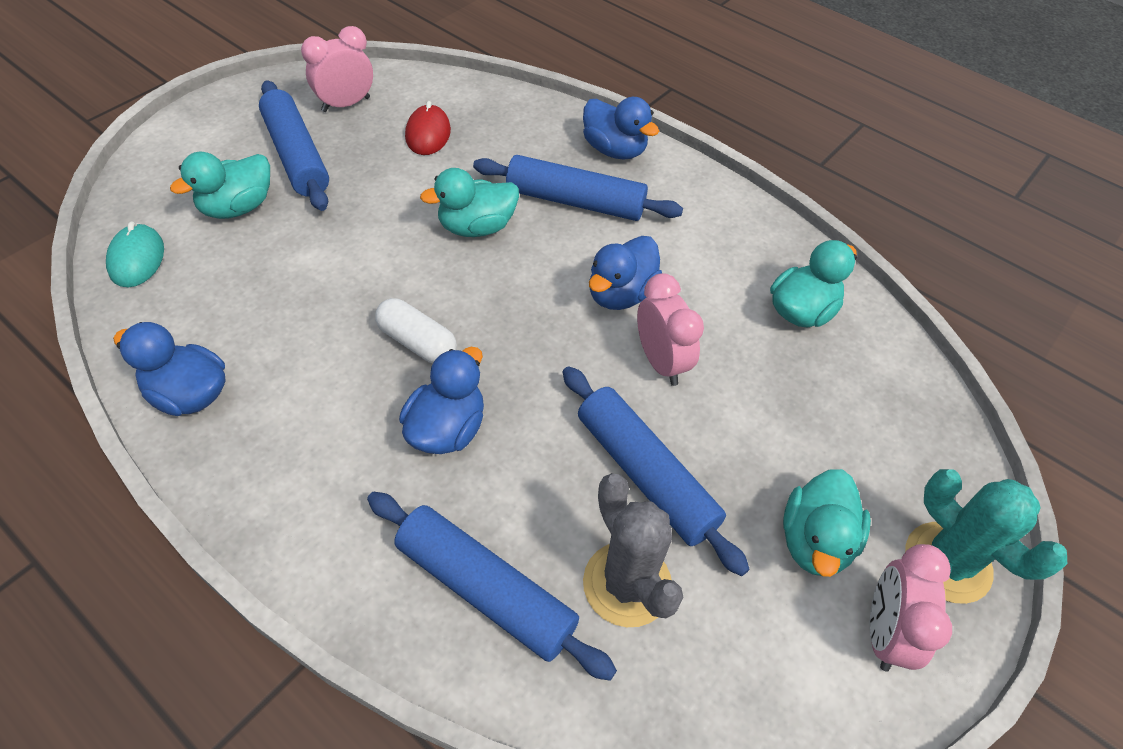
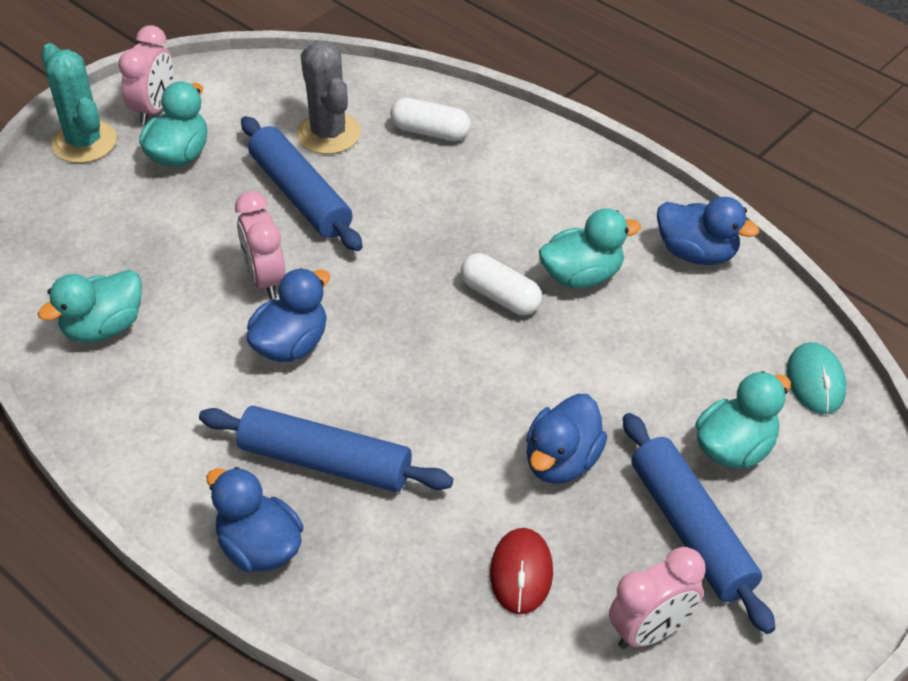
camera: 175 degrees left, 5 degrees down
blue rolling pin [367,492,617,681] -> white capsule [390,98,471,141]
blue duck [399,347,484,454] -> blue duck moved to [526,394,607,484]
turquoise duck [420,168,519,237] -> turquoise duck moved to [539,208,641,288]

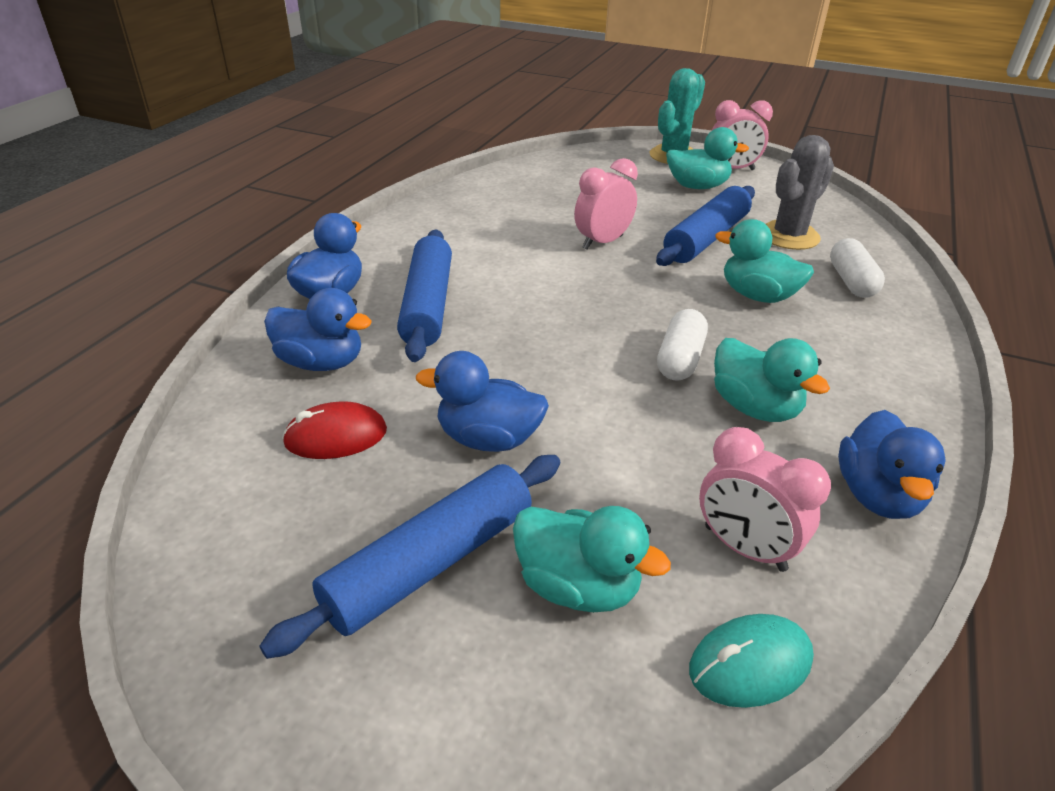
camera: 70 degrees right, 10 degrees down
turquoise duck [38,270,142,343] -> turquoise duck moved to [715,219,814,303]
blue duck [247,268,330,362] -> blue duck moved to [264,288,372,371]
pink clock [609,547,706,649] -> pink clock moved to [699,427,831,572]

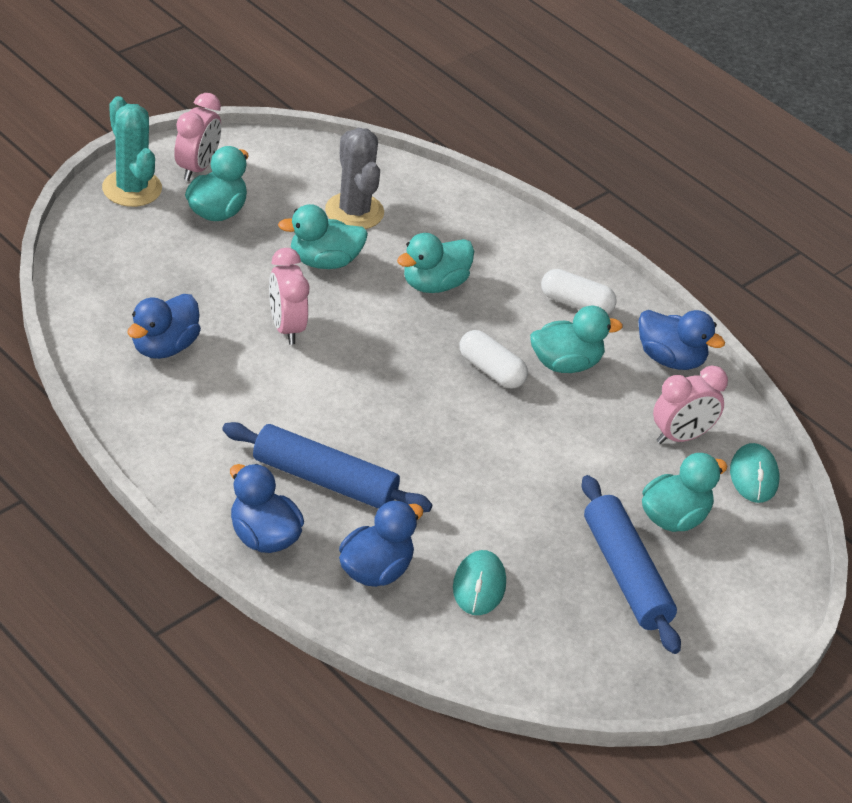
camera: 70 degrees left, 5 degrees up
red mouse [282,401,387,459] -> turquoise mouse [453,550,506,615]
blue duck [416,351,549,452] -> blue duck moved to [127,294,201,359]
blue rolling pin [656,186,755,266] -> turquoise duck [278,204,368,269]
white capsule [830,238,885,298] -> white capsule moved to [541,269,617,314]

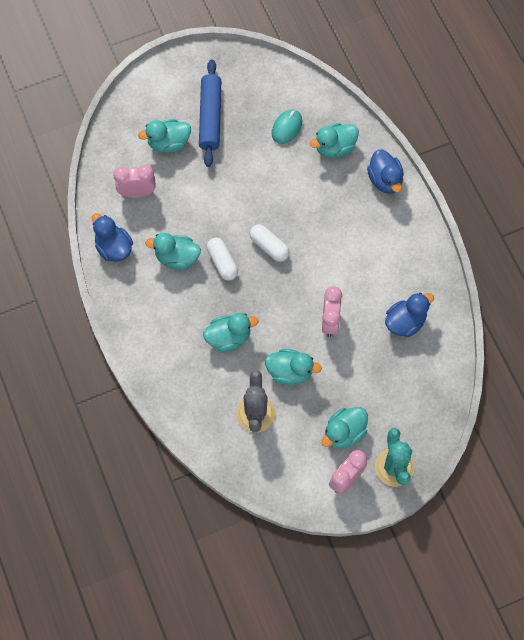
camera: 155 degrees left, 25 degrees up
blue rolling pin [222,422,432,512] -> none
blue duck [339,500,423,587] -> turquoise duck [310,123,359,158]
white capsule [541,269,617,314] -> white capsule moved to [250,224,290,262]
turquoise mouse [730,443,779,503] -> none

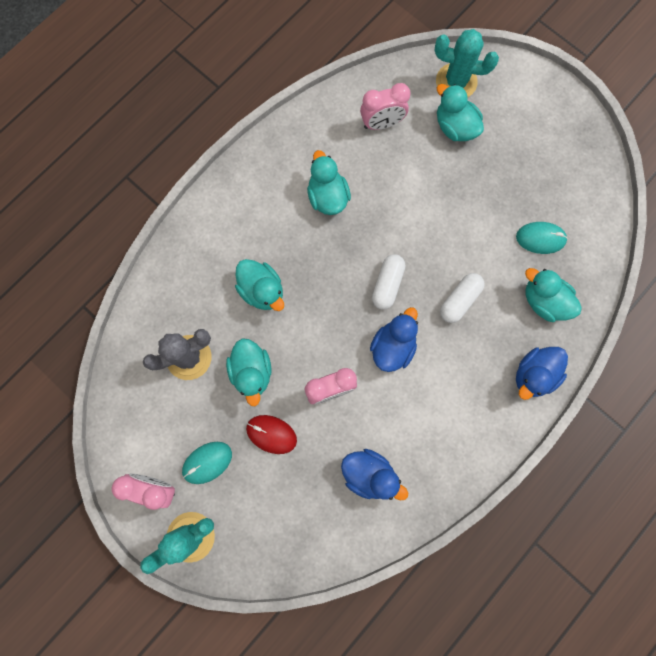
camera: 65 degrees right, 10 degrees up
blue duck [92,213,133,262] -> blue duck moved to [370,307,418,372]
pink clock [113,165,156,198] -> pink clock turned 105 degrees clockwise [360,83,411,130]
blue rolling pin [199,59,221,167] -> none
white capsule [207,238,238,281] -> white capsule moved to [440,273,485,323]
turquoise duck [321,407,368,449] -> turquoise mouse [182,442,232,484]
none -> red mouse [246,415,297,454]
none -> turquoise cactus [434,29,499,97]

